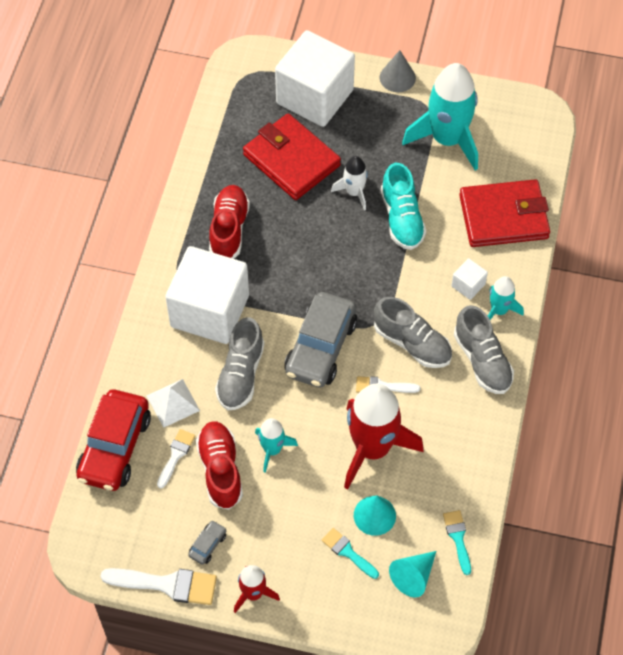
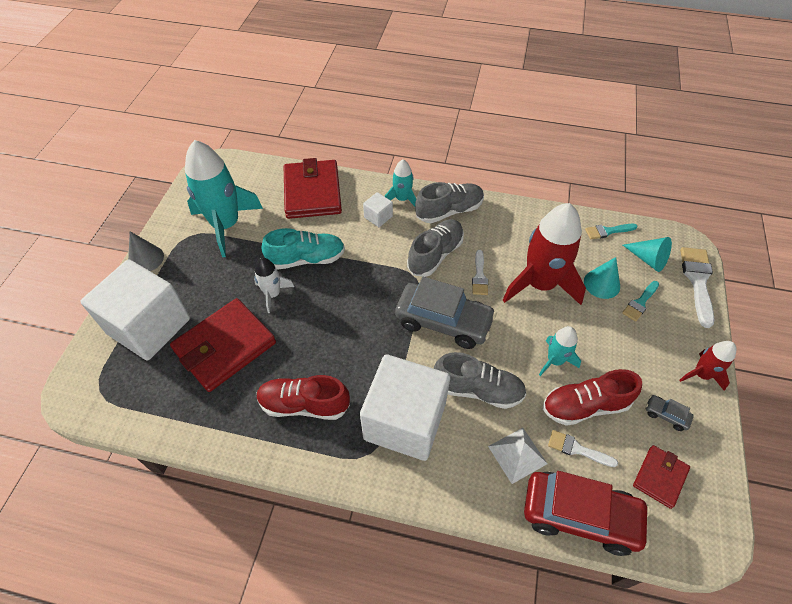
camera: 90 degrees left, 5 degrees down
white brush [100,568,217,605] -> white brush moved to [680,247,714,328]
none -> red wallet [633,445,690,509]

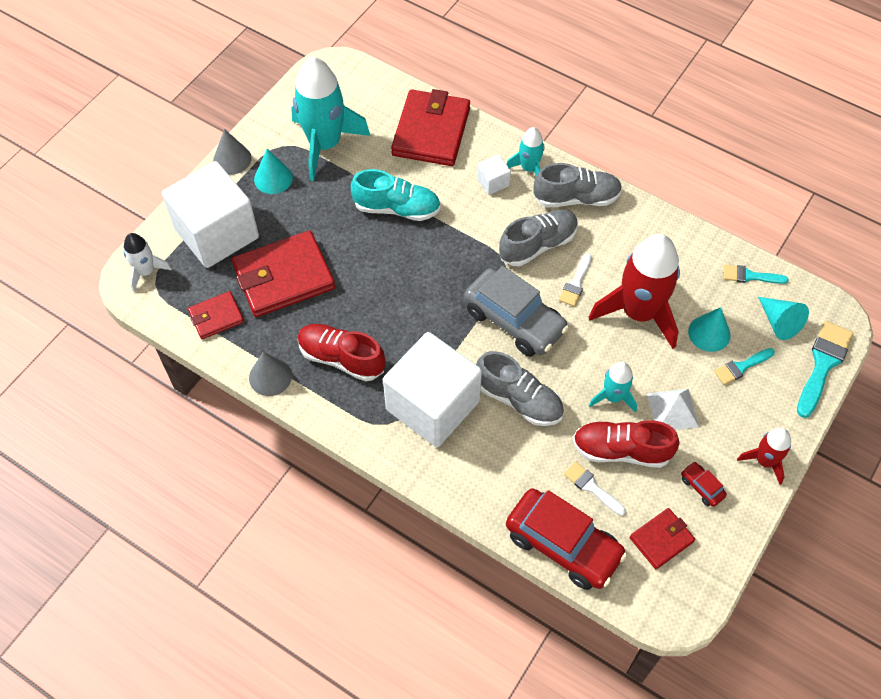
camera: 20 degrees right, 5 degrees up
white rocket [254,257,294,313] -> white rocket moved to [124,233,172,292]
white pyramid [488,428,547,484] -> white pyramid moved to [647,389,699,430]
grey car [646,395,694,431] -> red car [681,462,727,507]
white brush [680,247,714,328] -> turquoise brush [797,321,853,418]
none -> red wallet [188,291,244,339]
none -> grey cone [249,352,292,396]
none -> turquoise cone [254,149,293,194]

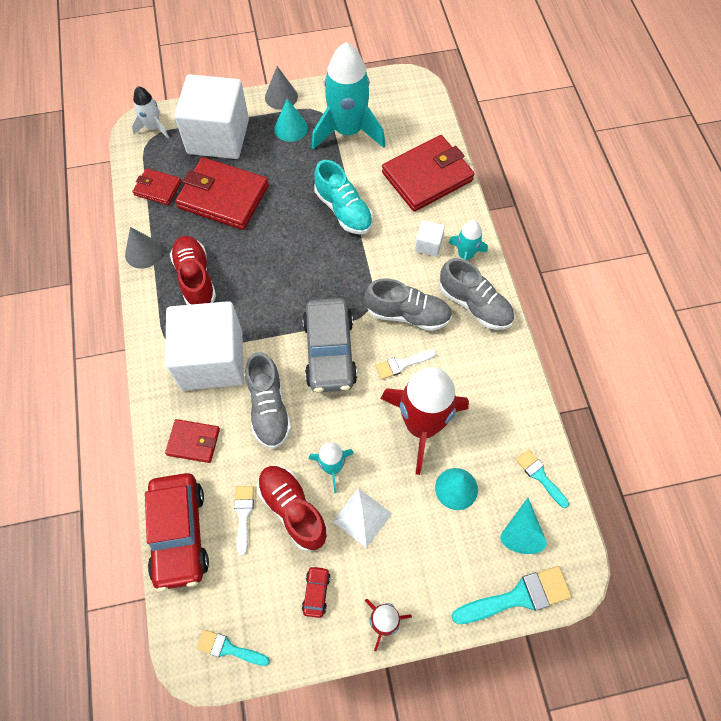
camera: 45 degrees right, 5 degrees up
red wallet [630,508,695,569] -> red wallet moved to [165,419,220,463]
turquoise brush [714,348,775,385] -> turquoise brush moved to [197,629,270,666]

